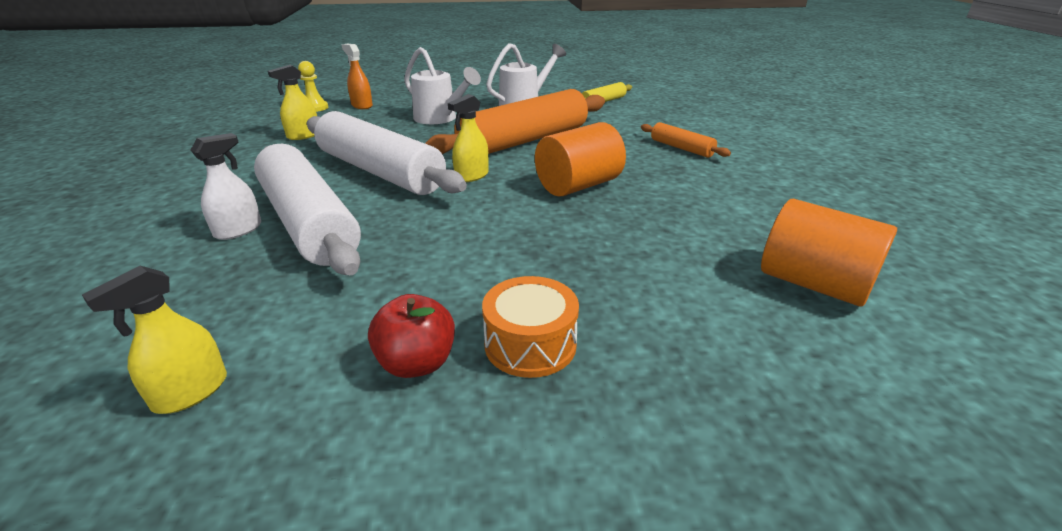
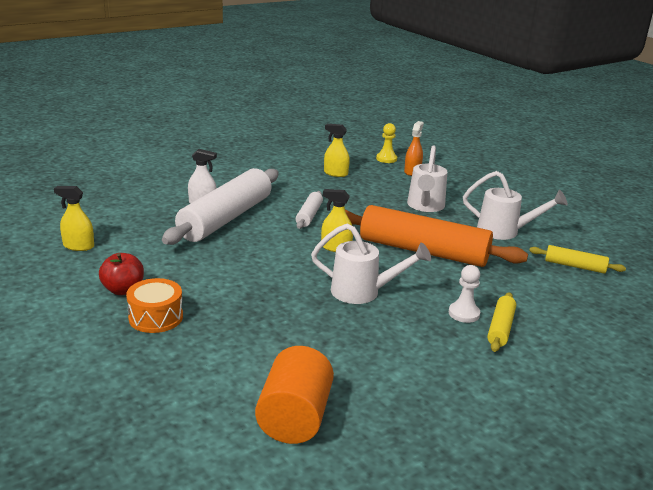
camera: 60 degrees right, 5 degrees down
white rolling pin [307,111,467,195] -> white rolling pin [296,191,323,229], size x0.46
orange cylinder [535,122,626,197] -> white watering can [311,224,431,304]
orange rolling pin [641,122,731,158] -> yellow rolling pin [487,292,516,352]
none -> white pawn [449,265,480,323]

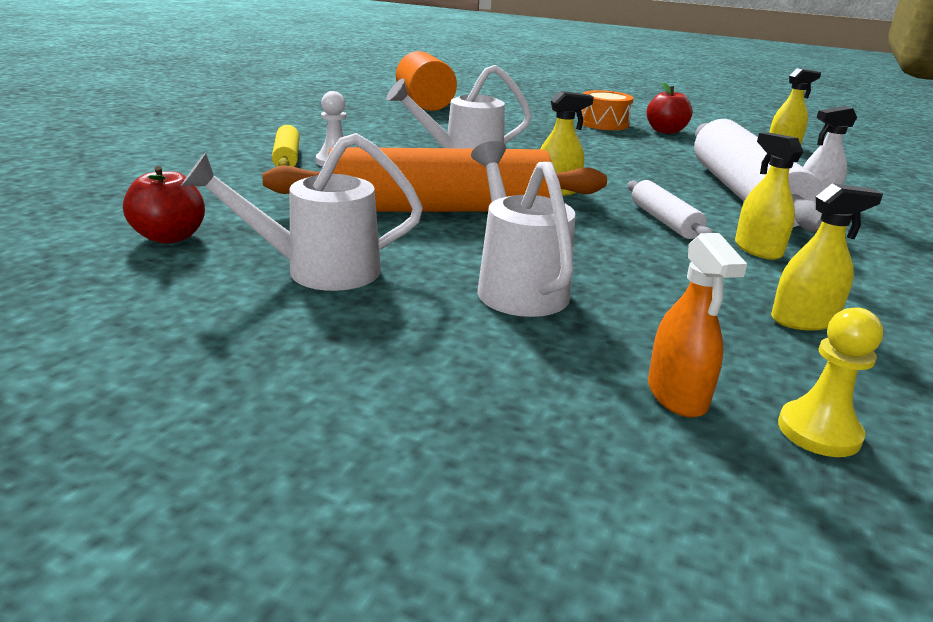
camera: 150 degrees right, 0 degrees up
yellow rolling pin [529,245,626,274] -> red apple [123,166,205,244]
none -> yellow spray bottle [735,132,803,260]

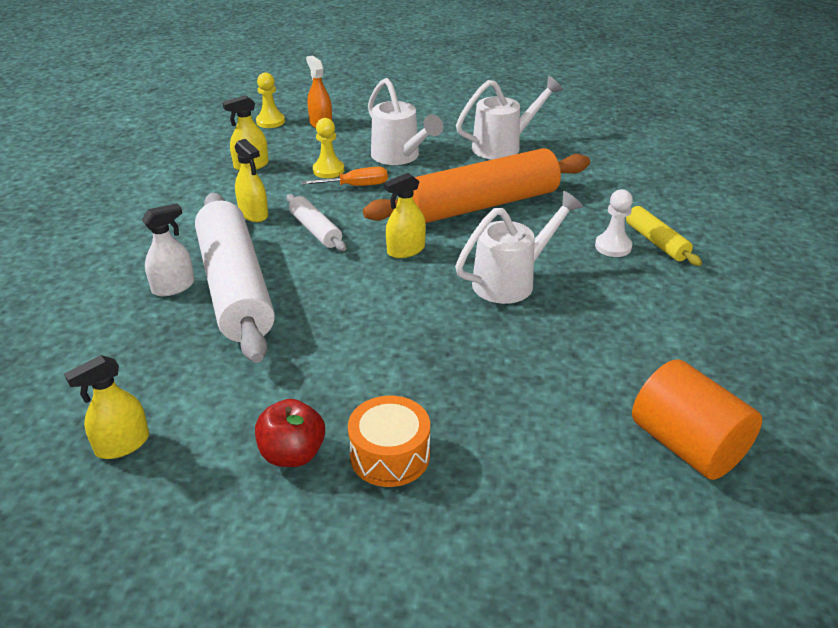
camera: 165 degrees right, 10 degrees up
red apple [123,166,205,244] -> none
none -> orange screwdriver [301,167,388,186]
none -> yellow pawn [313,118,344,178]

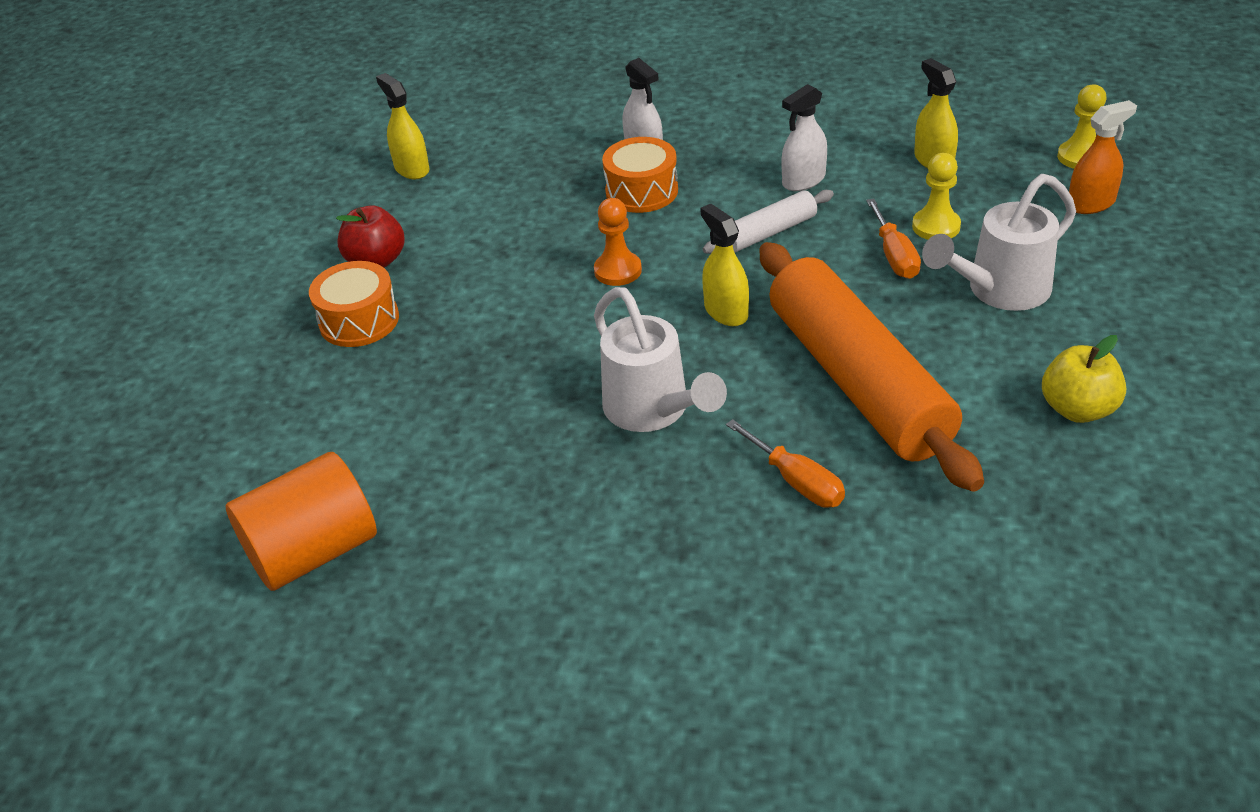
camera: 95 degrees right, 5 degrees up
white rolling pin [195,193,275,363] -> orange drum [602,137,678,213]
yellow spray bottle [235,139,268,222] -> white spray bottle [782,84,827,191]
white watering can [456,76,563,160] -> yellow apple [1042,335,1126,423]
white pawn [595,189,633,257] -> none
yellow rolling pin [626,206,702,266] -> none
none -> orange pawn [594,198,642,286]
none -> orange screwdriver [726,419,845,508]

